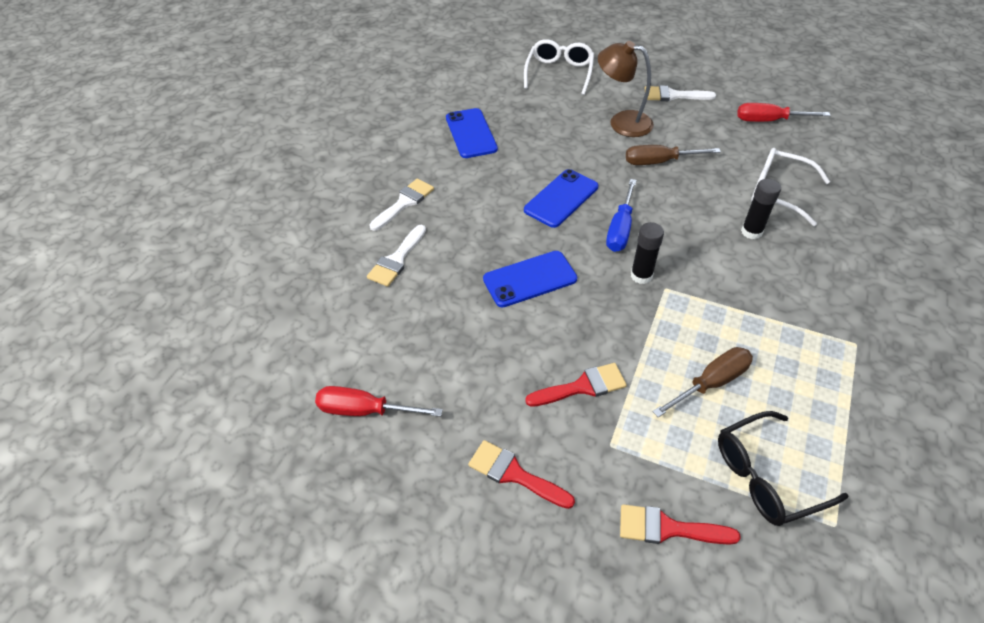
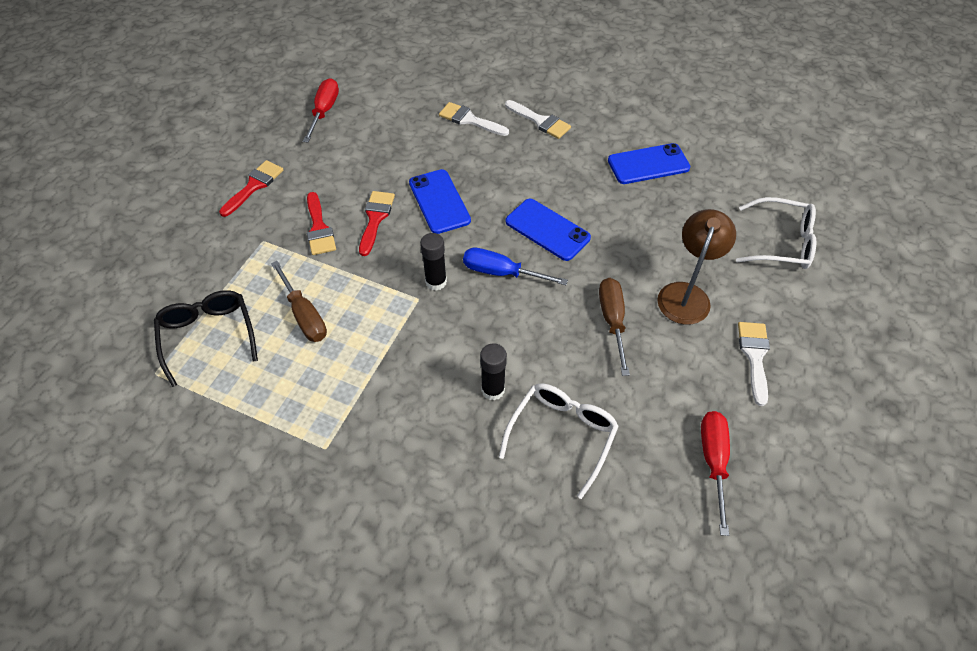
camera: 90 degrees right, 5 degrees up
red brush [620,504,741,545] -> red brush moved to [359,191,395,256]

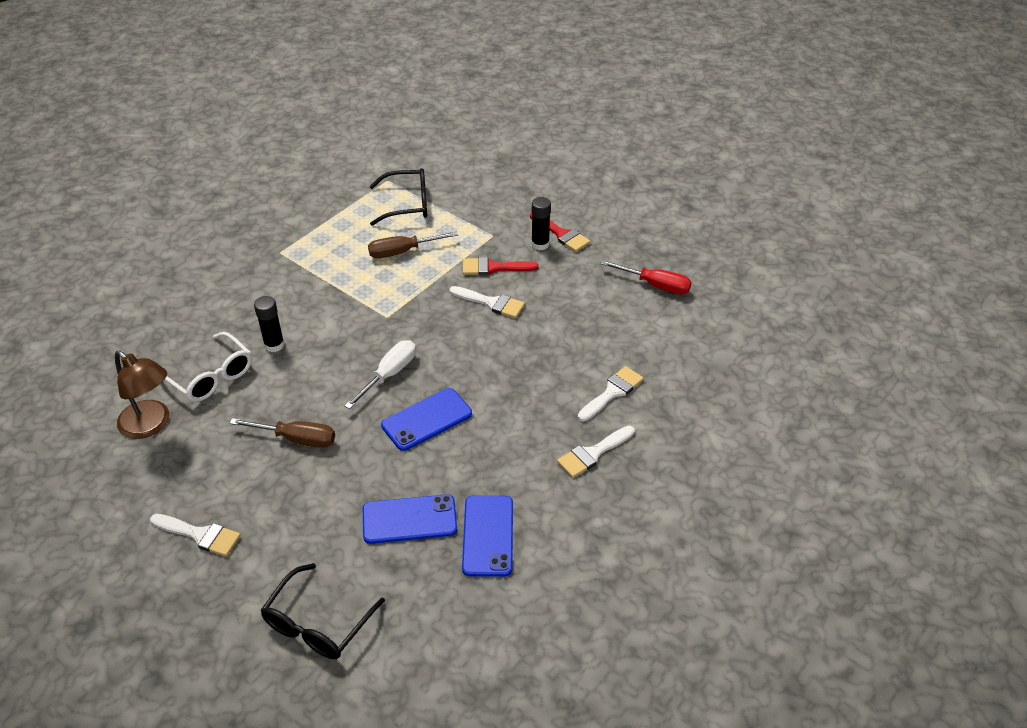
camera: 105 degrees right, 10 degrees down
red brush [359,191,395,256] -> white brush [449,286,525,318]
blue phone [409,169,471,234] -> blue phone moved to [363,494,457,544]
black glue stick [420,233,447,291] -> black glue stick moved to [531,197,551,250]
blue screwdriver [463,248,568,285] -> white screwdriver [345,340,416,409]
brown lamp [657,209,736,325] -> brown lamp moved to [115,351,169,439]
red screwdriver [701,411,730,536] -> none
white glasses [736,197,817,269] -> black glasses [260,563,385,659]

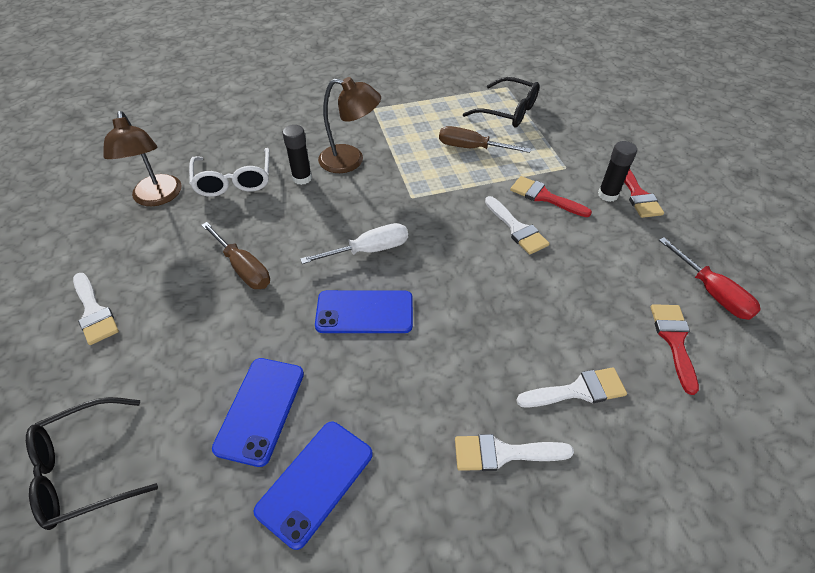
camera: 35 degrees right, 5 degrees up
blue phone [363,494,457,544] -> blue phone turned 75 degrees clockwise [212,358,304,467]
none -> brown lamp [318,77,381,173]
none -> red brush [651,304,699,395]

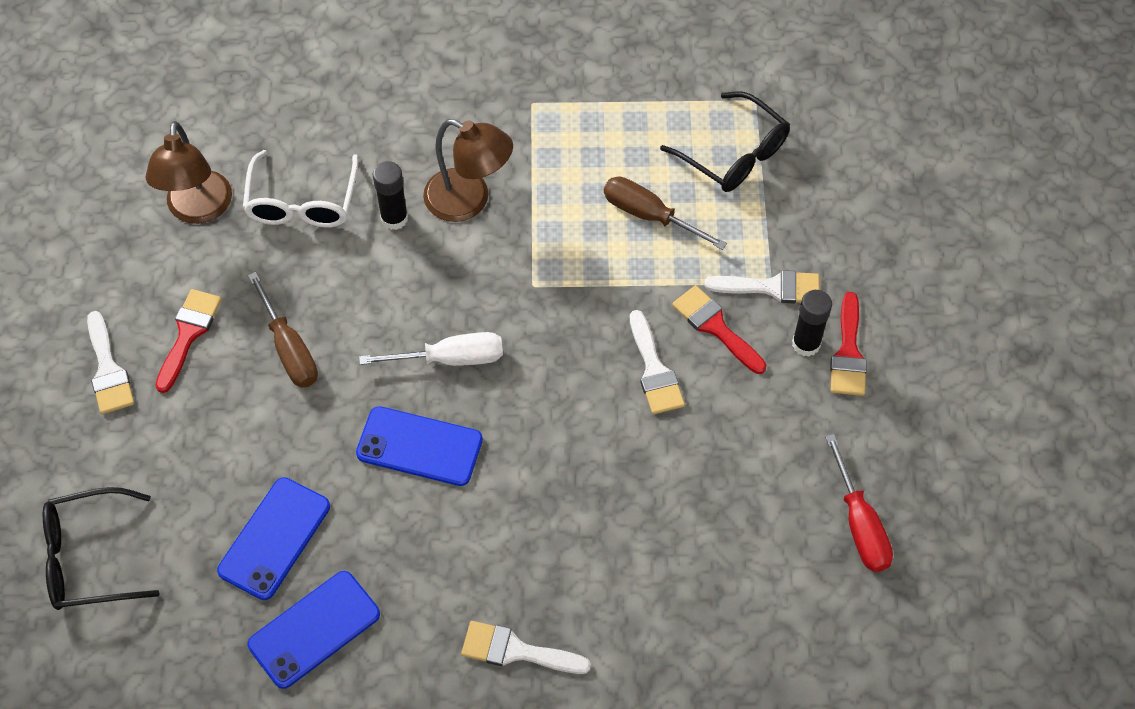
camera: 15 degrees right, 10 degrees up
white brush [516,367,627,408] -> white brush moved to [705,270,820,303]
red brush [651,304,699,395] -> red brush moved to [155,289,222,393]

